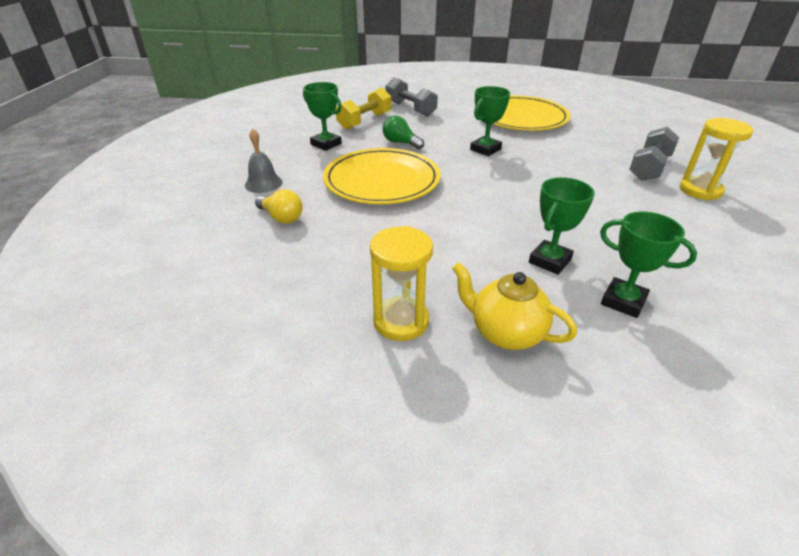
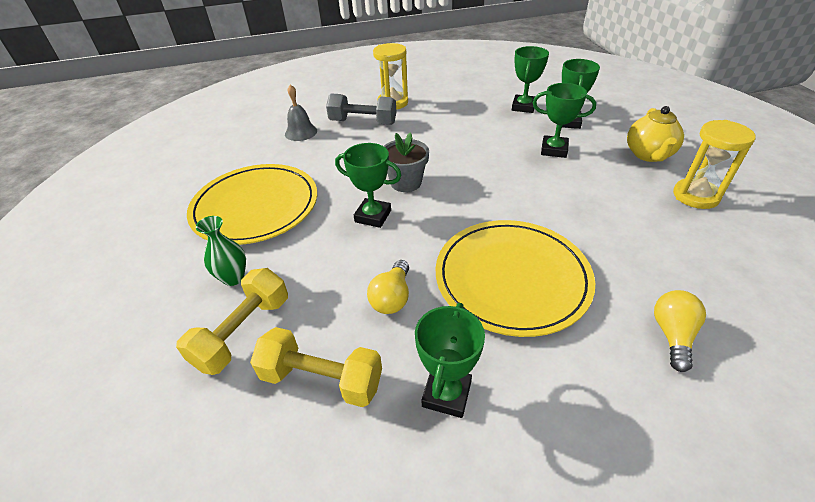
camera: 110 degrees left, 5 degrees up
grey bell [245,129,283,193] -> grey bell moved to [285,84,317,141]
green light bulb [383,116,424,149] -> yellow light bulb [367,260,409,314]
grey dumbbell [386,77,438,117] -> yellow dumbbell [176,268,288,375]
none -> green vase [196,216,246,286]
none -> grey flower pot [384,132,429,192]
none -> green trophy [512,46,549,113]

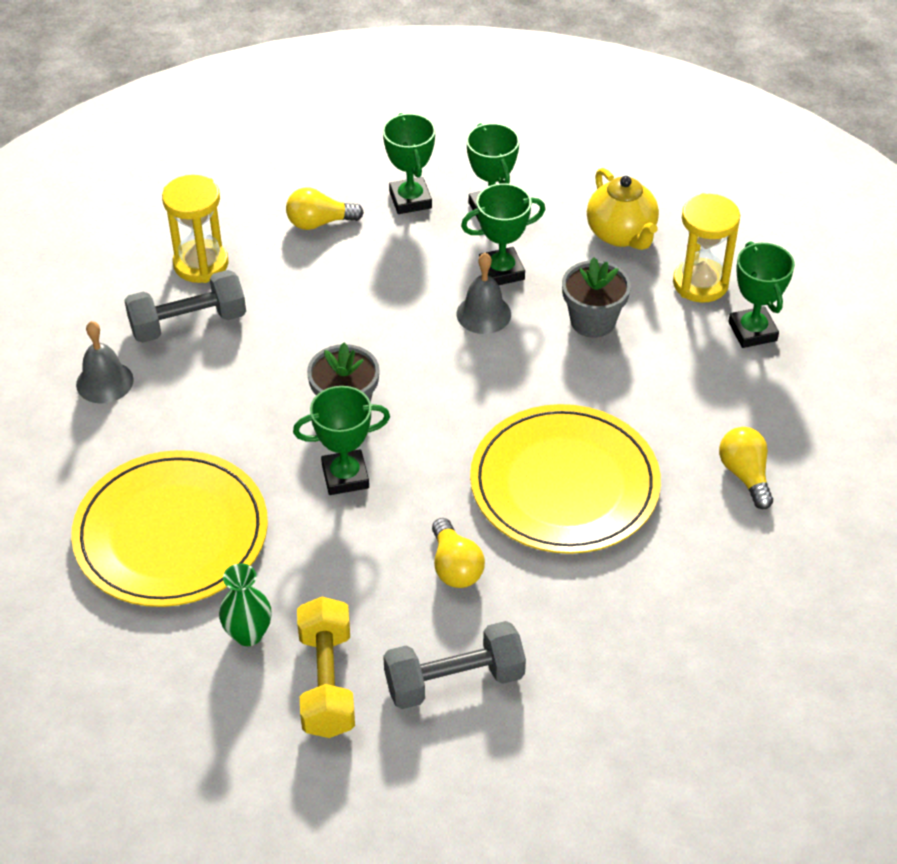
camera: 35 degrees left, 5 degrees up
yellow dumbbell [250,327,382,407] -> grey dumbbell [383,621,526,709]
green trophy [415,303,485,418] -> green trophy moved to [728,241,795,348]
none -> yellow light bulb [286,187,364,230]
none -> grey bell [456,253,511,334]
none -> grey flower pot [562,257,631,338]

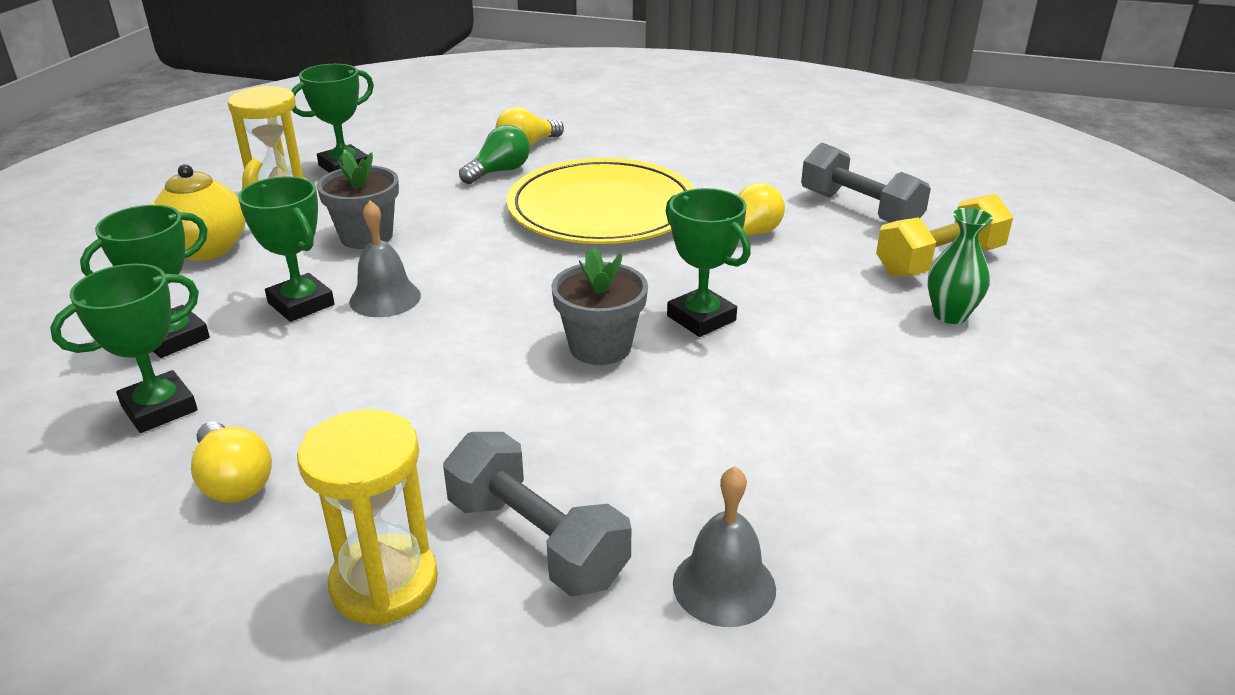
camera: 115 degrees left, 15 degrees down
yellow plate [71,450,268,607] -> none
none -> green light bulb [459,125,530,184]

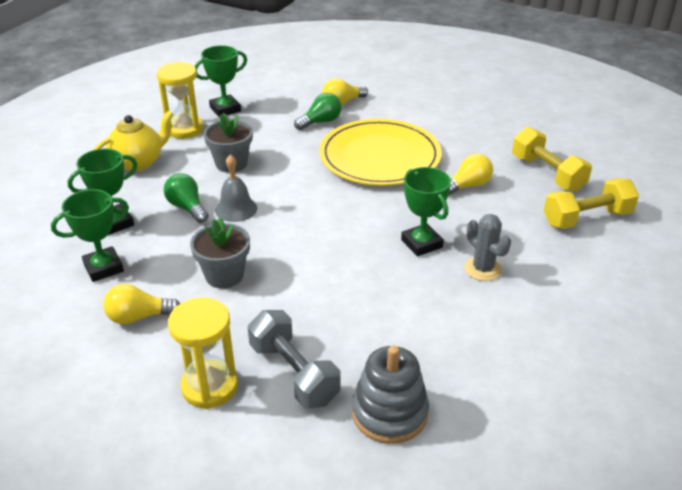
camera: 10 degrees right, 5 degrees up
yellow light bulb [191,421,272,503] -> yellow light bulb turned 105 degrees clockwise [103,284,180,324]
green trophy [238,176,335,322] -> green light bulb [164,173,209,223]
grey flower pot [551,248,648,365] -> grey flower pot moved to [190,217,250,289]
grey bell [673,466,776,627] -> grey stacking toy [352,346,429,444]
grey dumbbell [801,143,931,223] -> yellow dumbbell [512,127,592,192]
green vase [927,208,993,324] -> none
none -> grey cactus [465,214,511,281]

